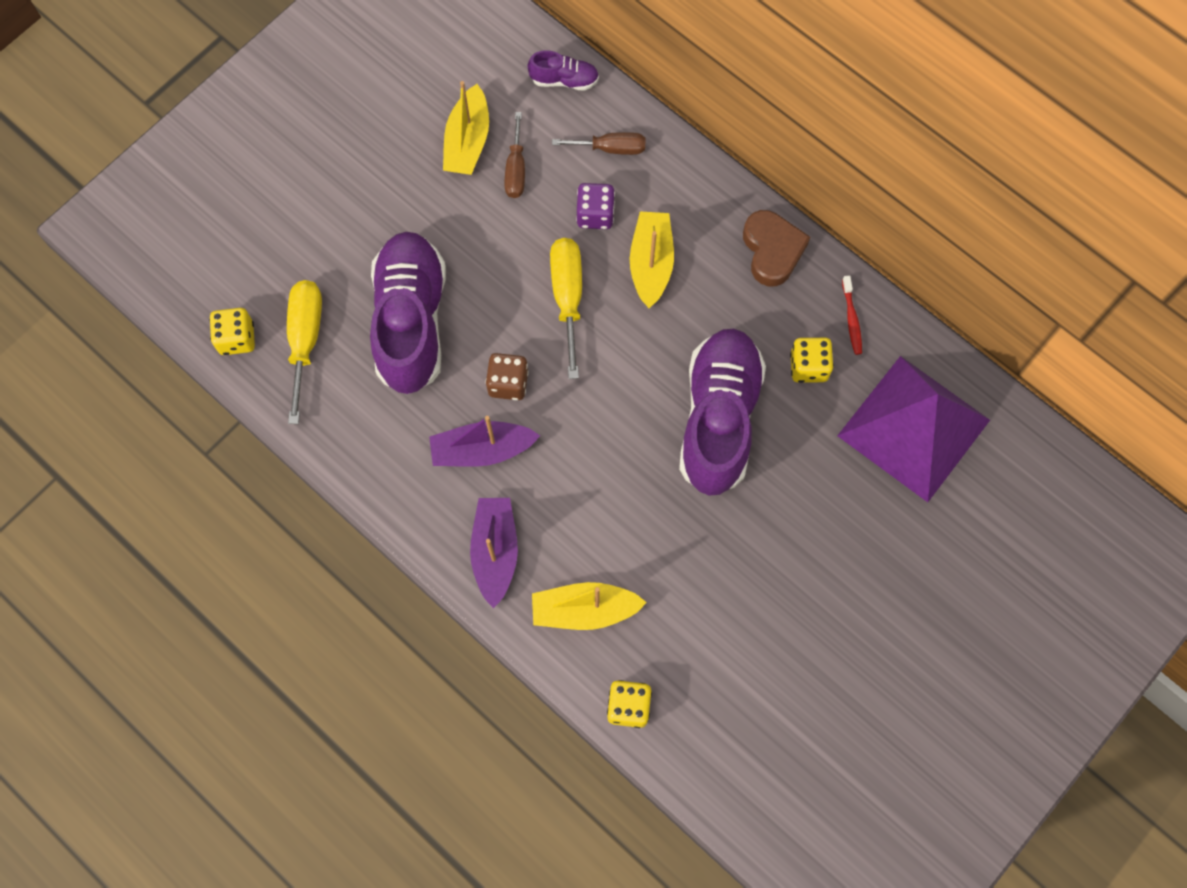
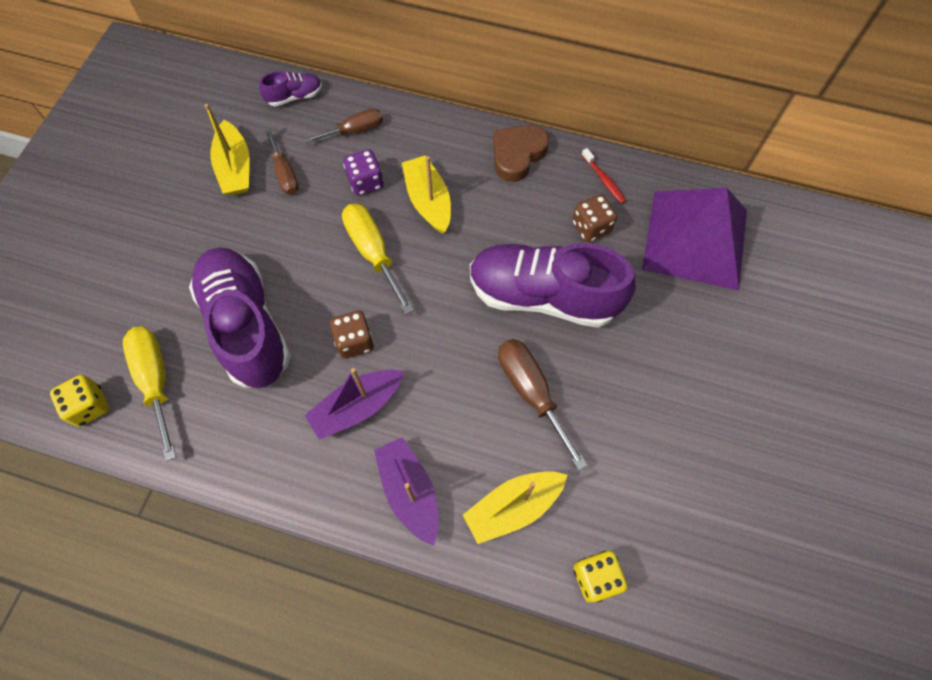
camera: 25 degrees left, 5 degrees down
purple shoe [679,329,766,496] -> purple shoe turned 60 degrees counterclockwise [470,243,636,328]
brown heart [743,210,810,286] -> brown heart turned 105 degrees counterclockwise [493,125,549,182]
yellow dice [790,338,834,383] -> brown dice [572,194,617,242]
none -> brown screwdriver [498,339,588,470]

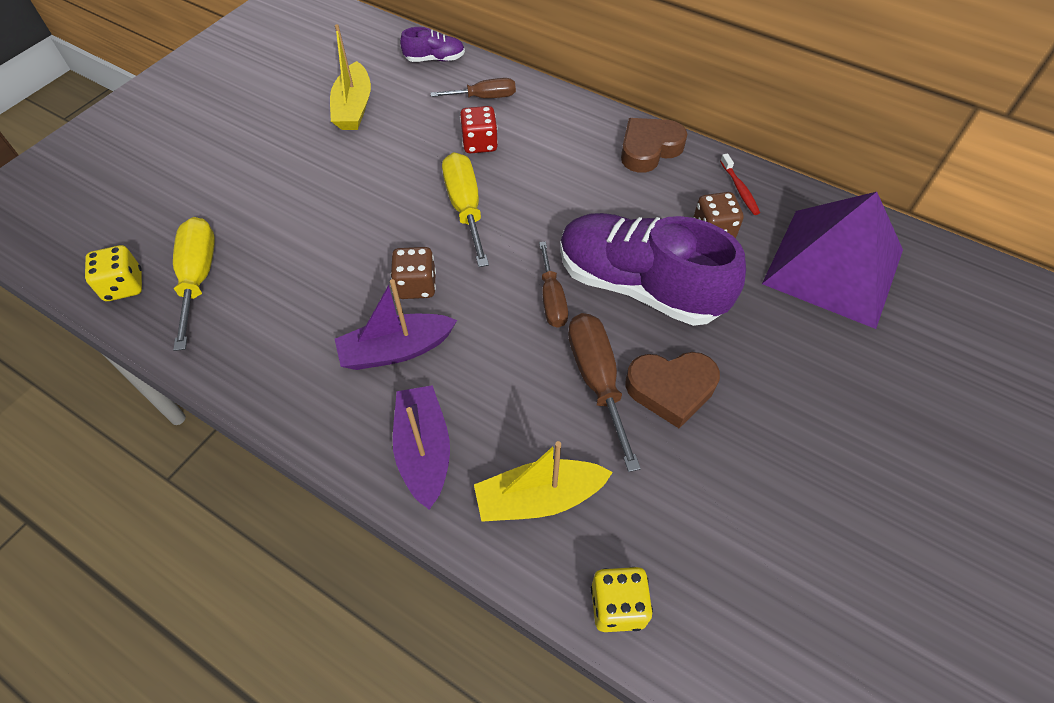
camera: 15 degrees right, 10 degrees down
purple shoe [189,247,291,388] -> none
brown screwdriver [265,129,299,195] -> brown screwdriver moved to [539,241,568,328]
purple dice [343,149,384,196] -> red dice [460,106,498,153]
yellow boat [402,155,451,234] -> none
none -> brown heart [625,352,720,428]

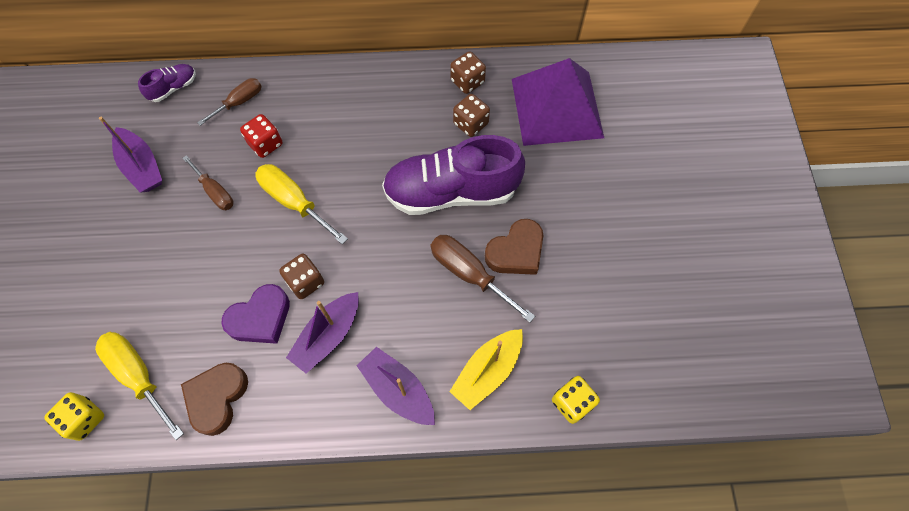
camera: 35 degrees left, 10 degrees up
yellow boat [330,24,371,130] -> purple boat [99,117,162,193]
brown screwdriver [539,241,568,328] -> brown screwdriver moved to [182,155,234,210]
brown heart [621,118,688,173] -> brown heart moved to [181,363,248,436]
red toothbrush [720,153,760,215] -> brown dice [450,51,486,94]
none -> purple heart [221,284,290,344]

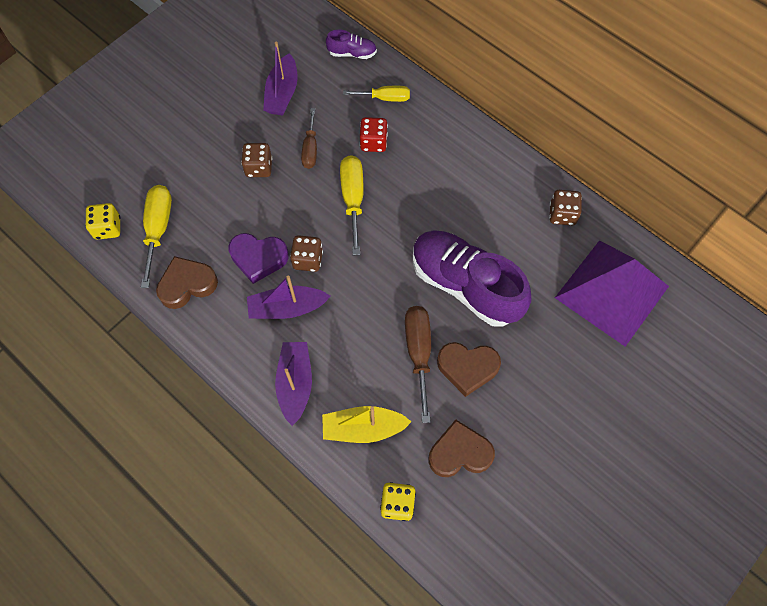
camera: 45 degrees right, 0 degrees up
brown screwdriver [197,78,262,126] -> yellow screwdriver [343,86,410,102]
brown dice [453,94,490,137] -> brown dice moved to [241,143,272,177]
none -> brown heart [428,420,495,477]

